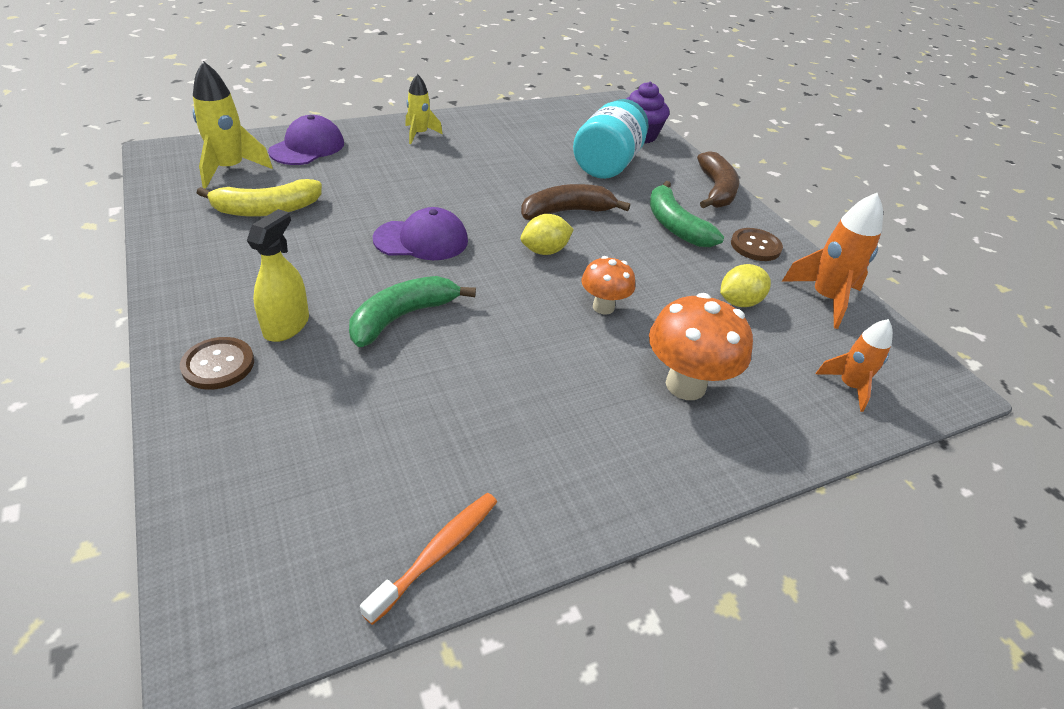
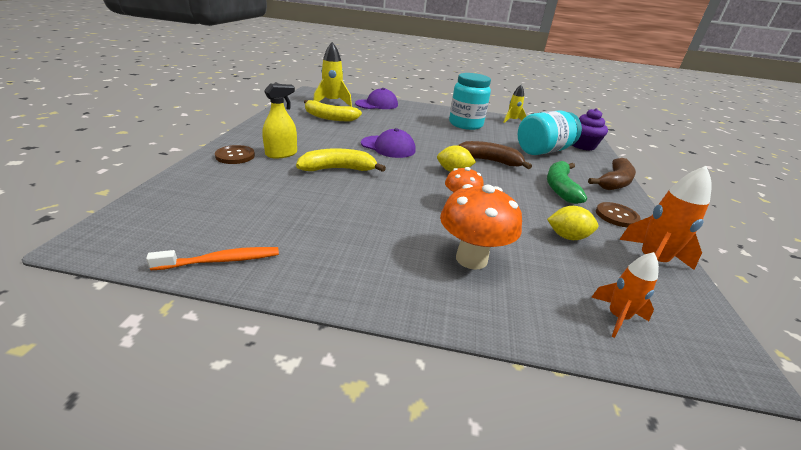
camera: 35 degrees right, 10 degrees down
green banana [349,276,476,347] -> yellow banana [296,148,386,172]
yellow rocket [405,74,443,144] -> yellow rocket moved to [503,85,526,123]
none -> turquoise jar [449,73,491,130]

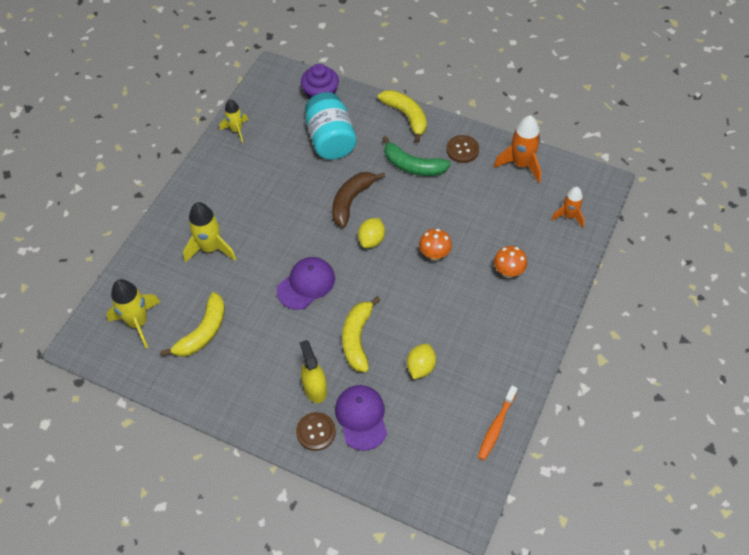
camera: 70 degrees left, 25 degrees up
orange toothbrush [146,247,279,270] -> orange toothbrush turned 150 degrees counterclockwise [478,386,518,461]
purple cap [355,88,398,109] -> purple cap moved to [335,385,387,451]
orange mushroom [440,184,522,270] -> orange mushroom [494,246,527,278], size x0.61
turquoise jar [449,73,491,130] -> none
yellow lemon [547,206,598,240] -> yellow lemon moved to [407,344,436,379]
brown banana [588,158,636,190] -> yellow banana [378,90,427,143]
none -> yellow rocket [183,202,236,263]

